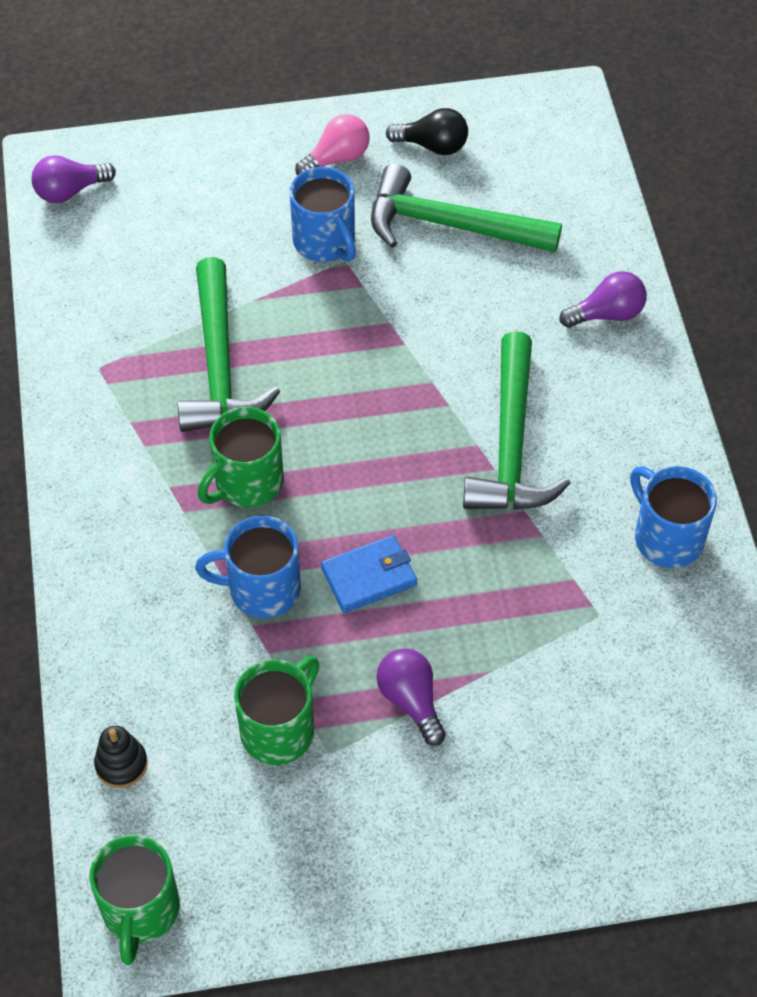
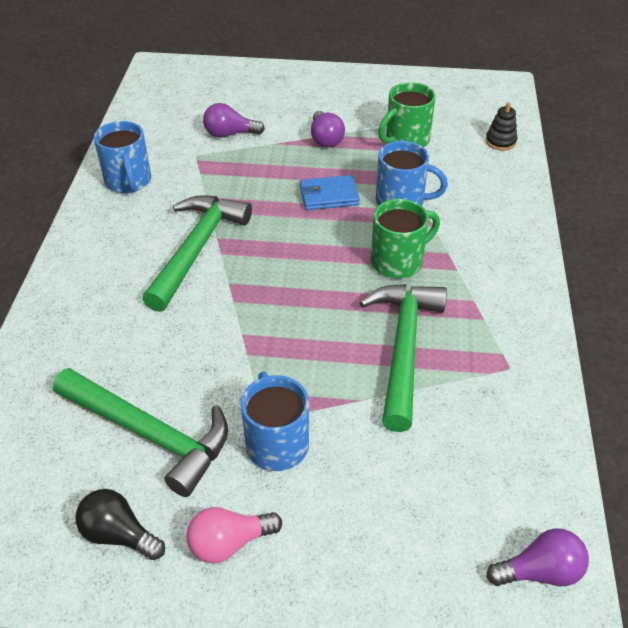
camera: 165 degrees left, 10 degrees down
green mug [89,835,180,965] -> none
purple light bulb [559,271,647,328] -> purple light bulb moved to [203,103,265,138]

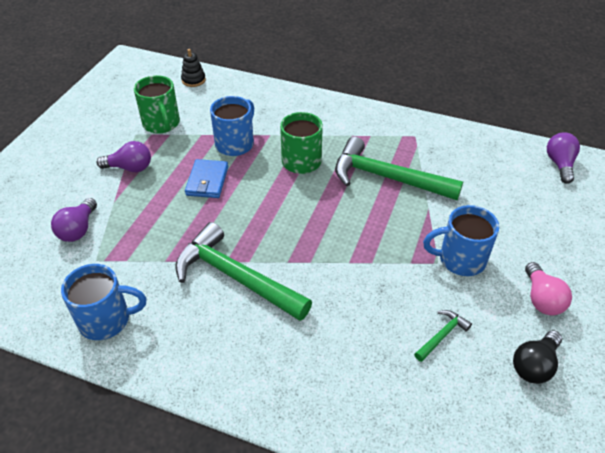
camera: 75 degrees left, 0 degrees up
green hammer [53,368,228,497] -> green hammer [414,310,472,362], size x0.43

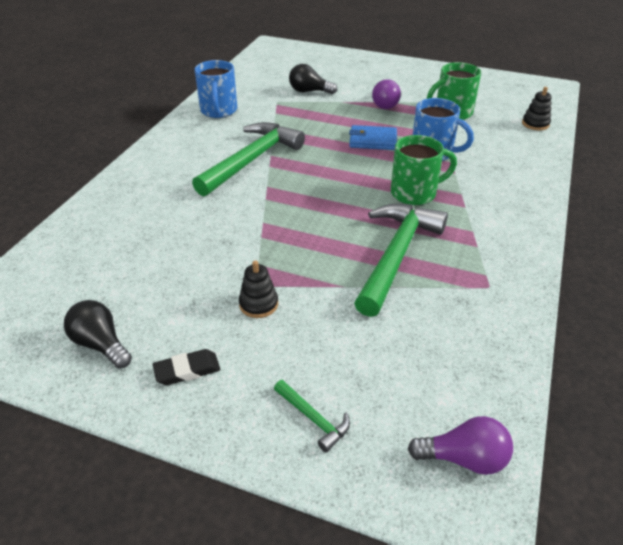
camera: 90 degrees right, 5 degrees down
purple light bulb [51,198,97,242] -> black light bulb [289,64,337,94]
green hammer [414,310,472,362] -> green hammer moved to [274,380,350,452]
blue mug [423,205,499,276] -> black stacking toy [239,260,278,318]
pink light bulb [525,262,572,315] -> black eraser [153,349,220,385]

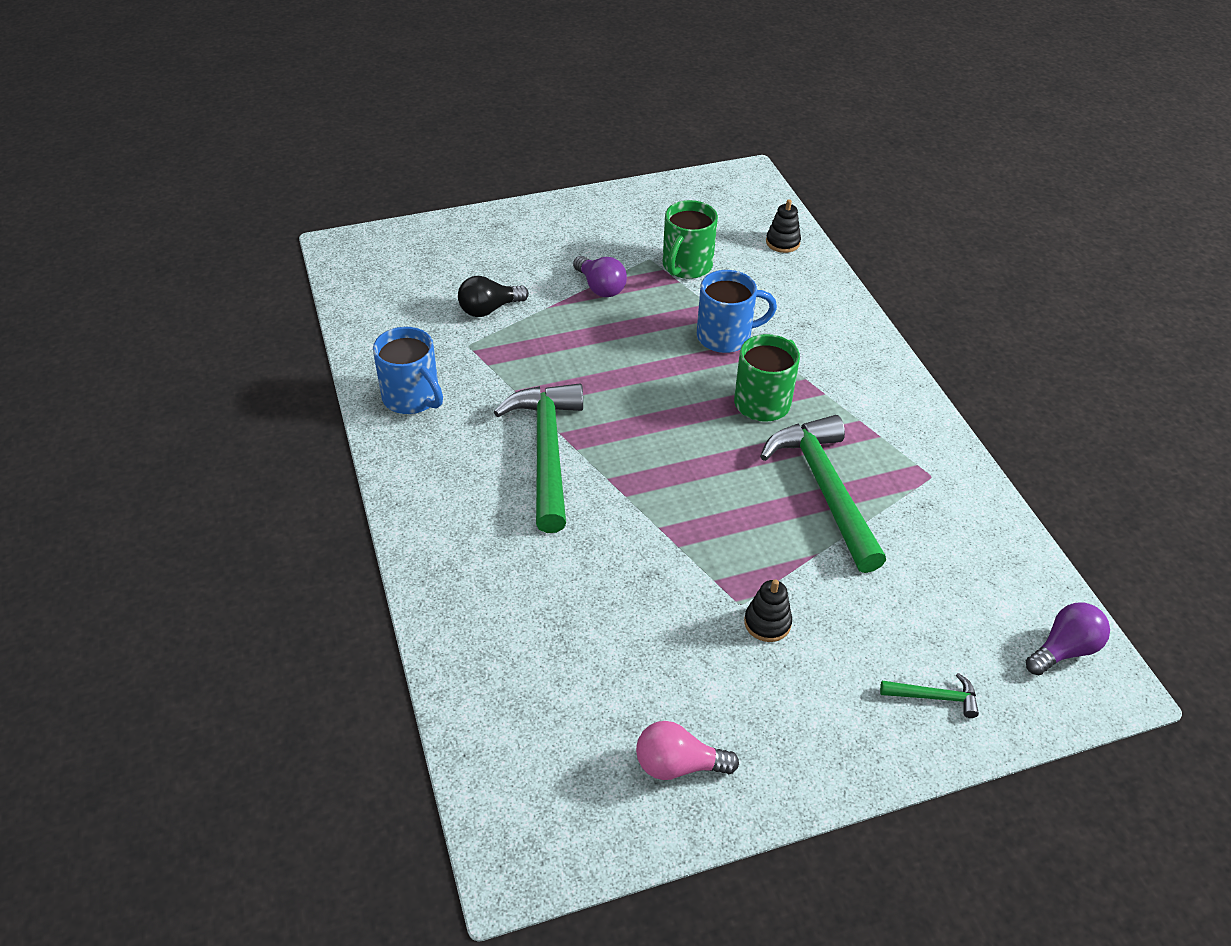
camera: 40 degrees left, 5 degrees up
black light bulb [64,300,132,369] -> pink light bulb [636,721,739,780]
black eraser [153,349,220,385] -> none
blue wallet [349,125,397,150] -> none

